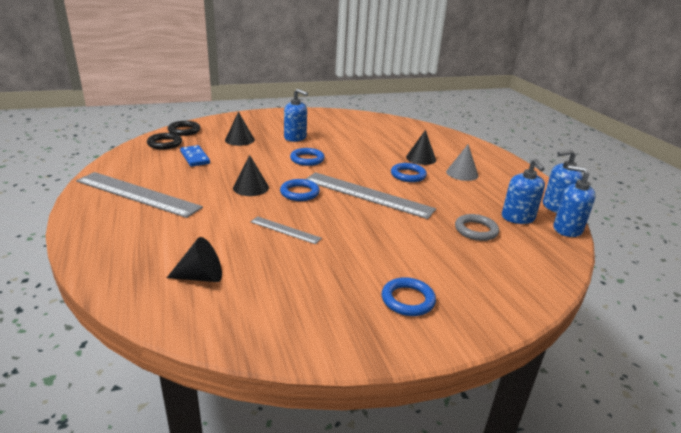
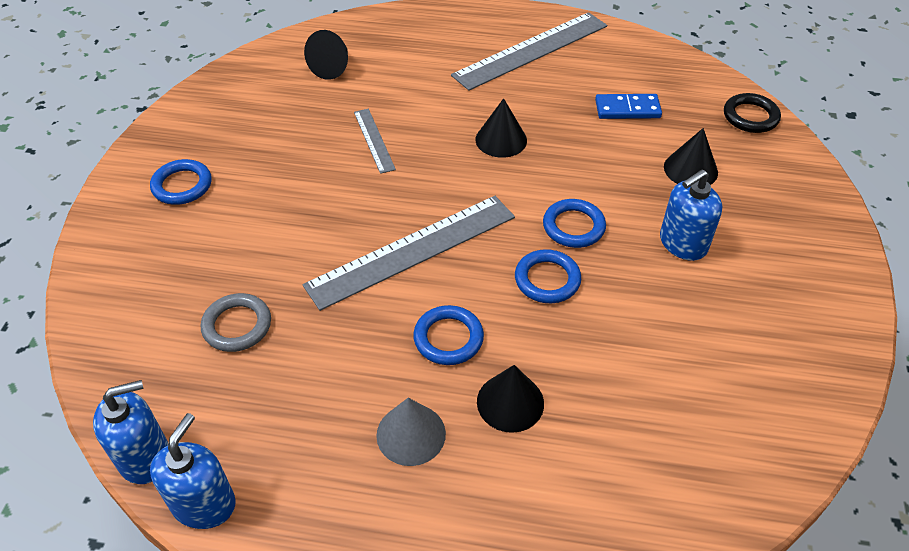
camera: 120 degrees right, 20 degrees up
black ring [147,133,182,150] -> none
grey ruler [250,216,322,244] -> grey ruler turned 75 degrees counterclockwise [354,109,396,174]
blue ring [280,179,320,201] -> blue ring moved to [515,249,581,303]
blue soap dispenser [502,159,545,224] -> none

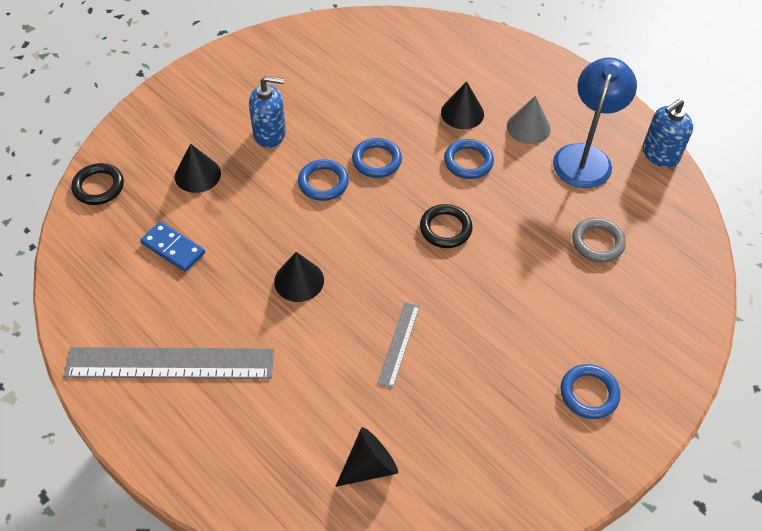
camera: 145 degrees left, 5 degrees up
blue soap dispenser [93,380,168,484] -> none
grey ruler [303,196,515,311] -> black ring [420,204,473,248]
none -> blue lamp [553,57,637,188]

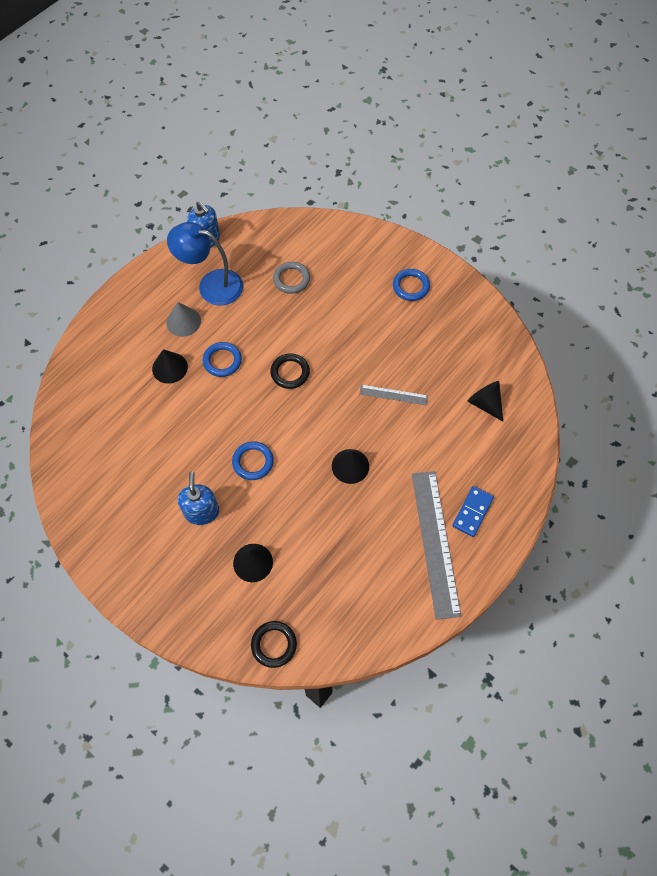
camera: 95 degrees left, 10 degrees up
blue domino [140,221,205,272] -> blue domino moved to [452,486,494,537]
blue ring [352,138,402,178] -> none

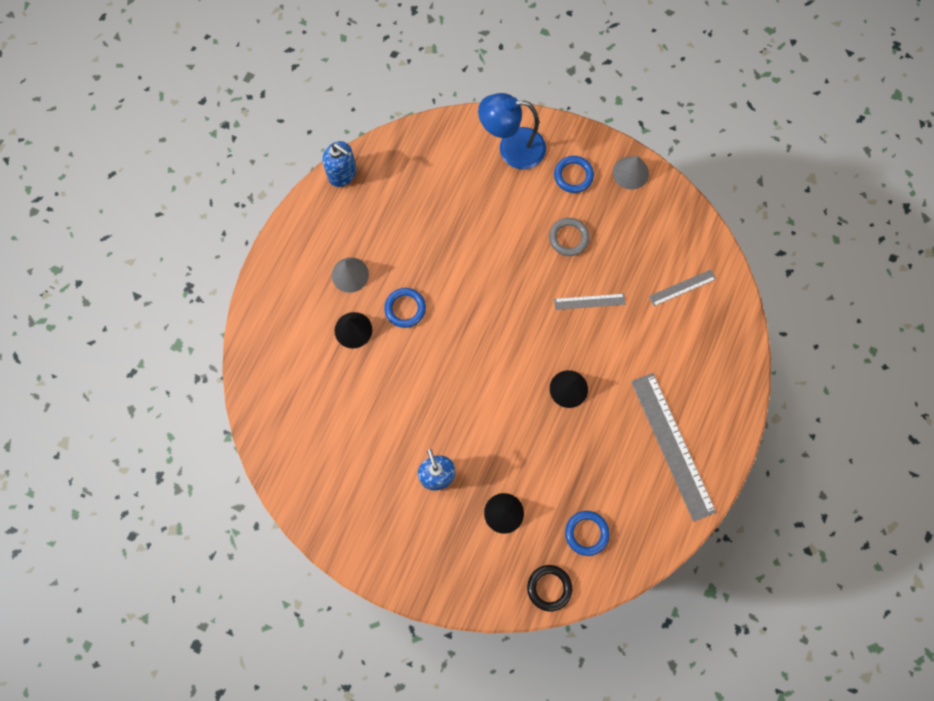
camera: 15 degrees left, 10 degrees up
blue lamp [167,222,243,306] -> blue lamp moved to [478,93,546,169]
blue ring [232,441,274,480] -> blue ring moved to [565,511,609,556]
black ring [270,353,310,389] -> none
grey ring [273,262,310,294] -> grey ring moved to [549,218,590,256]
blue domino [452,486,494,537] -> none
black cone [468,381,503,422] -> grey ruler [649,270,716,306]
none -> grey cone [613,156,649,190]

